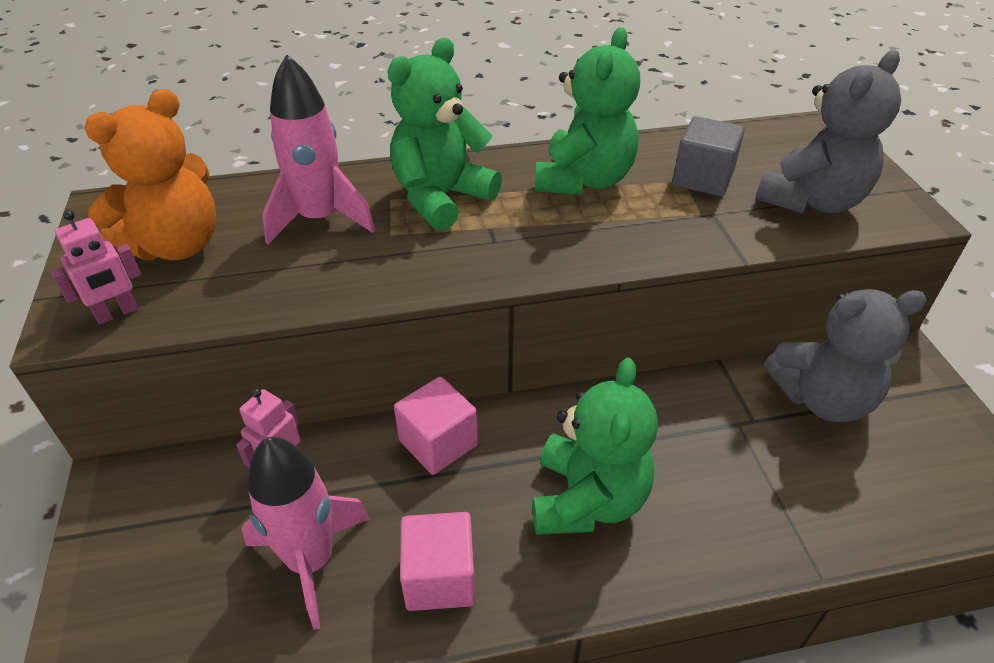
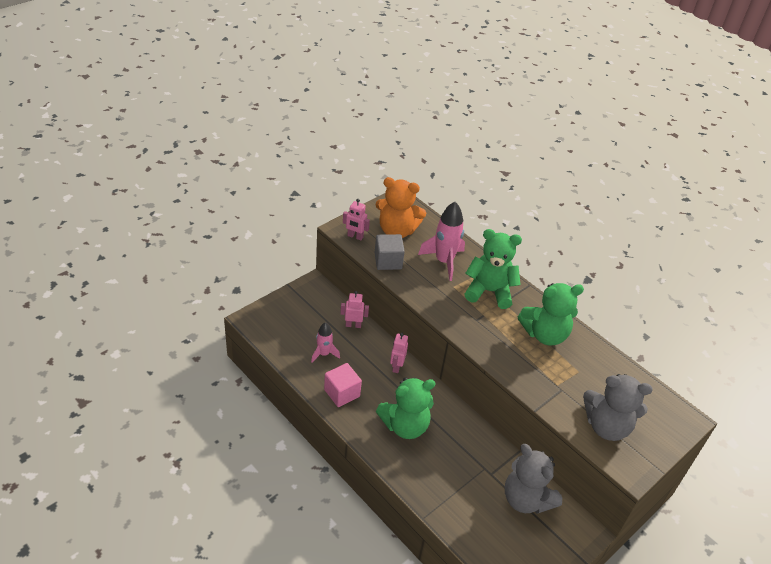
camera: 55 degrees right, 0 degrees up
pink rocket [242,437,370,630] -> pink rocket [311,322,340,363], size x0.59
pink cube [394,377,478,475] -> pink robot [390,333,408,373]
grey cube [672,116,745,196] -> grey cube moved to [375,234,405,270]

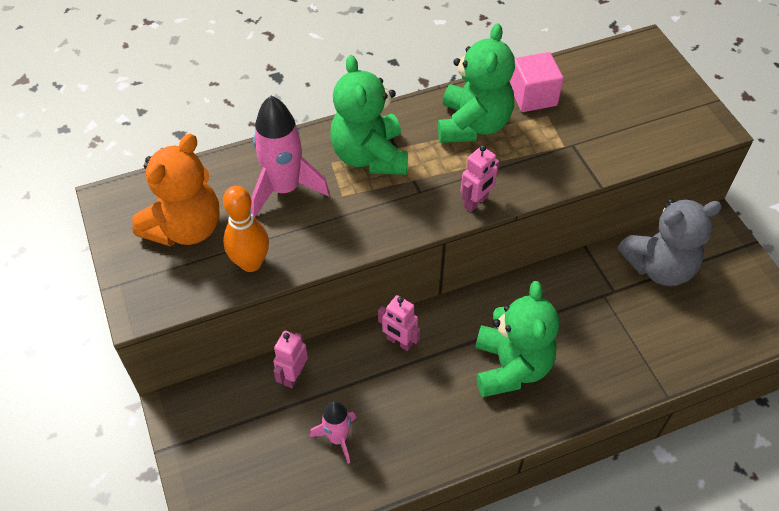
camera: 65 degrees left, 10 degrees up
pink cube [324,363,362,407] -> pink cube moved to [510,52,564,112]
pink robot [343,199,370,240] -> pink robot moved to [461,145,499,212]
grey cube [375,234,405,270] -> orange bowling pin [223,186,269,272]
green teddy bear [465,229,522,309] -> green teddy bear turned 45 degrees counterclockwise [330,55,408,175]
grey teddy bear [583,374,653,441] -> none

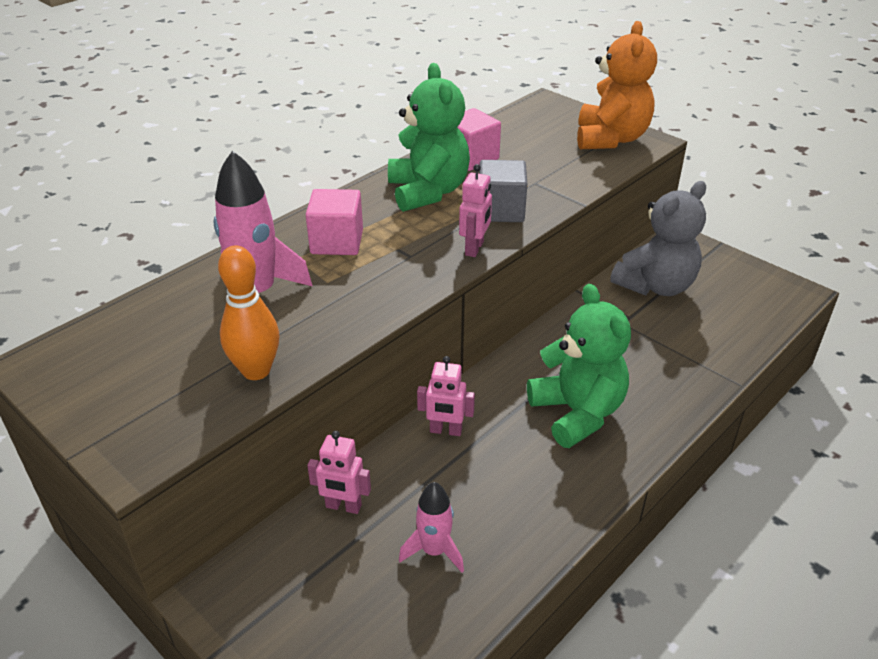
camera: 25 degrees left, 15 degrees down
orange teddy bear [132,134,220,246] -> orange teddy bear moved to [577,21,657,149]
pink robot [273,331,308,388] -> pink robot turned 75 degrees counterclockwise [307,431,371,514]
green teddy bear [330,55,408,175] -> pink cube [306,189,363,255]
none -> grey cube [479,160,527,222]

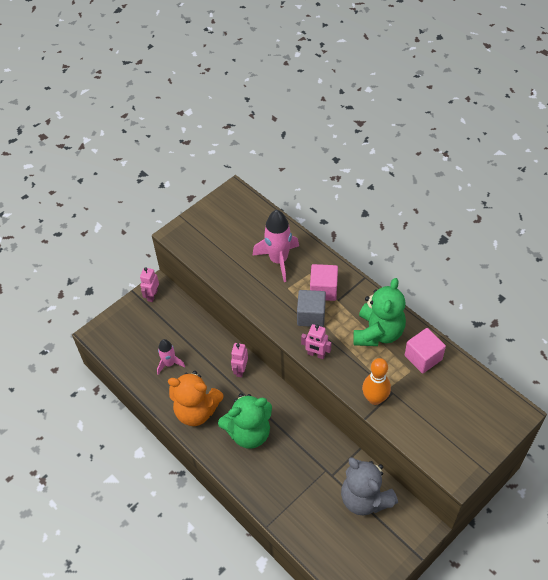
camera: 95 degrees right, 15 degrees up
orange bowling pin [218,246,279,380] -> orange bowling pin moved to [362,358,391,405]
pink robot [307,431,371,514] -> pink robot moved to [140,267,159,302]
green teddy bear [388,63,470,212] -> green teddy bear turned 60 degrees counterclockwise [353,278,406,346]
grey cube [479,160,527,222] -> grey cube moved to [297,290,326,327]
orange teddy bear [577,21,657,149] -> orange teddy bear moved to [168,371,224,426]

